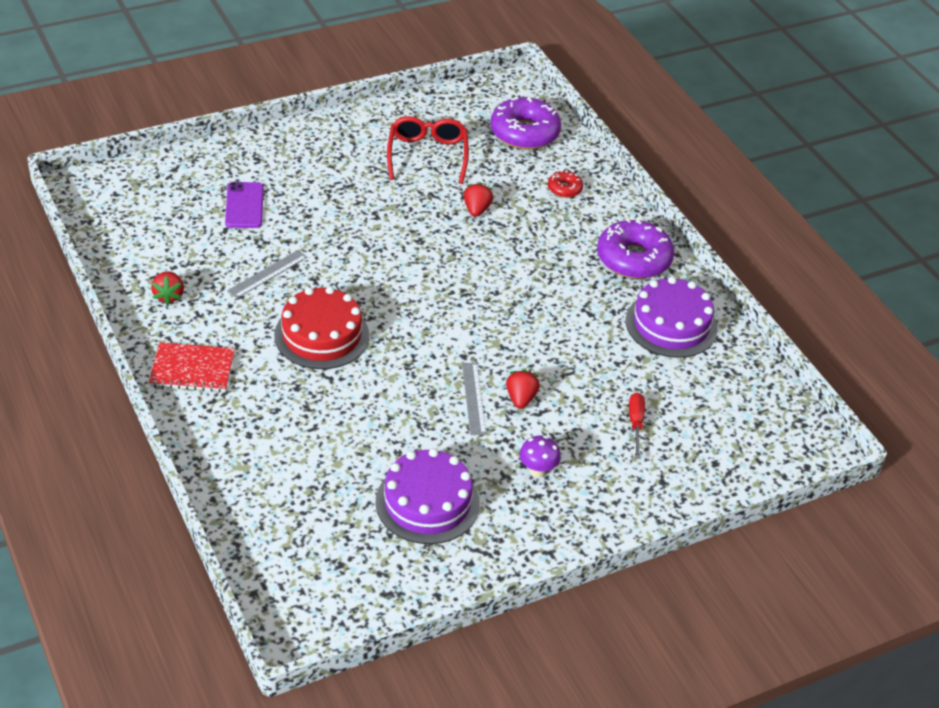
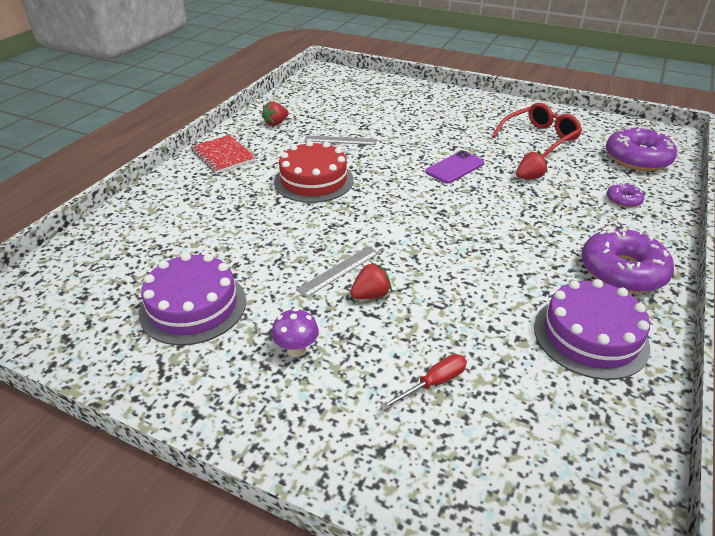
camera: 55 degrees right, 5 degrees down
purple phone [225,182,264,228] -> purple phone moved to [425,151,484,184]
red donut [548,170,583,198] -> purple donut [607,183,644,208]

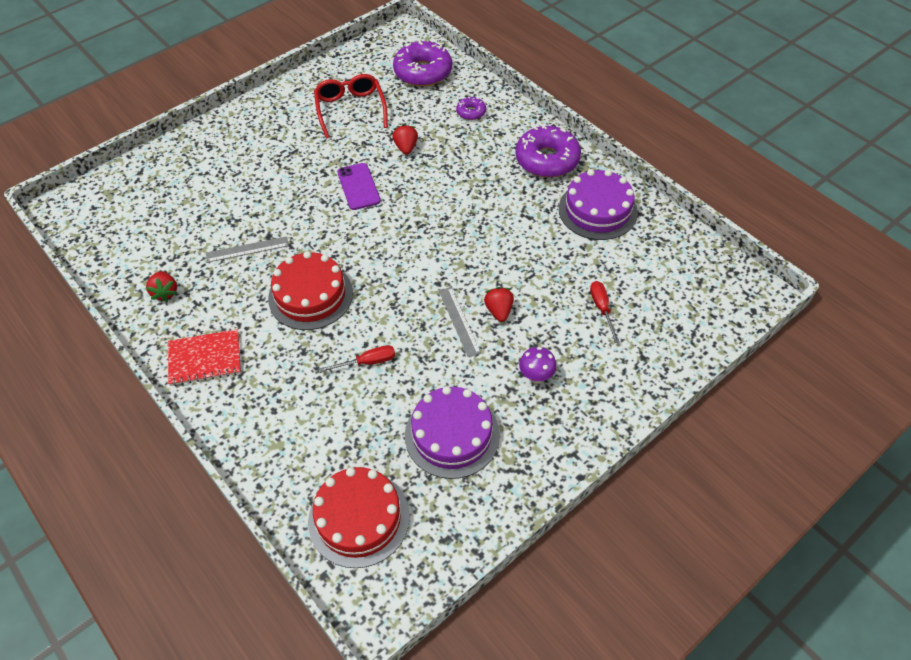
camera: 65 degrees left, 15 degrees up
grey ruler [305,135,377,145] -> grey ruler turned 45 degrees clockwise [206,236,289,263]
none -> red cake [308,467,410,568]
none -> red screwdriver [318,345,395,373]

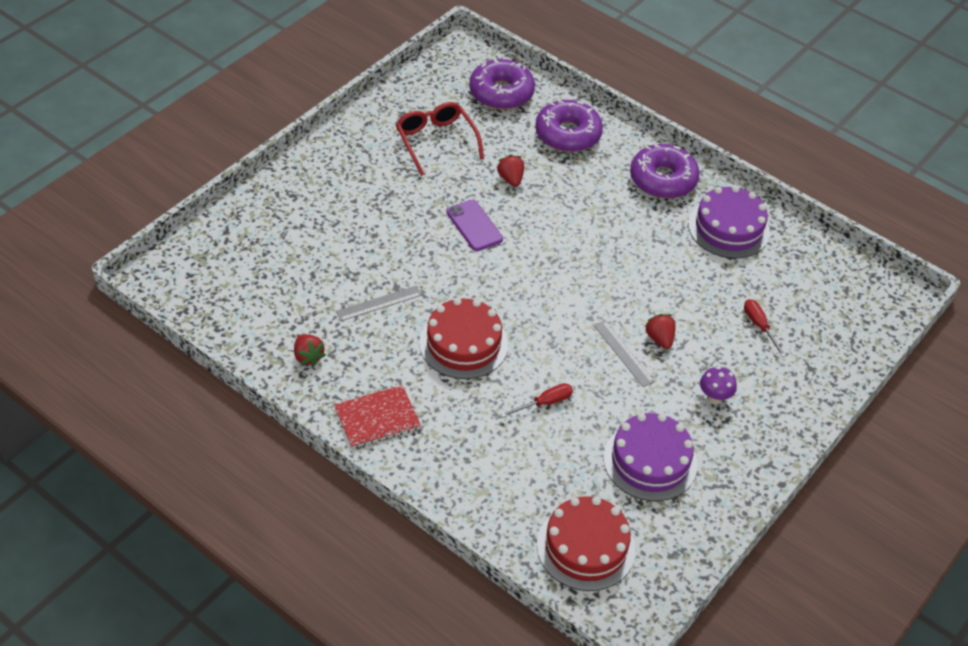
camera: 15 degrees left, 5 degrees down
purple donut [456,96,486,120] -> purple donut [535,99,603,152], size x2.06

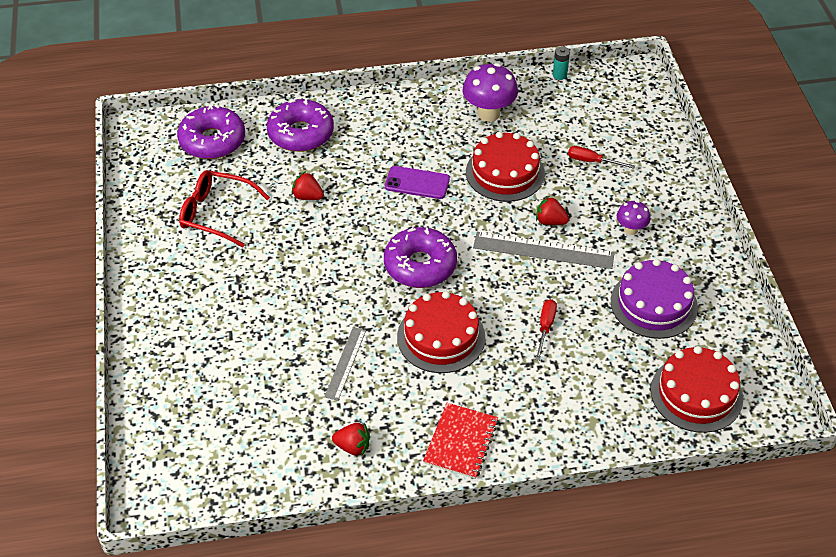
camera: 45 degrees left, 0 degrees up
purple phone [446,200,503,251] -> purple phone moved to [385,166,450,199]
grey ruler [594,320,655,387] -> grey ruler [473,232,615,269], size x1.66
purple donut [630,143,700,199] -> purple donut moved to [384,227,457,288]
purple cake [688,186,770,259] -> purple mushroom [463,63,518,122]
none -> red cake [466,132,545,202]
none -> turquoise battery [553,46,570,80]

